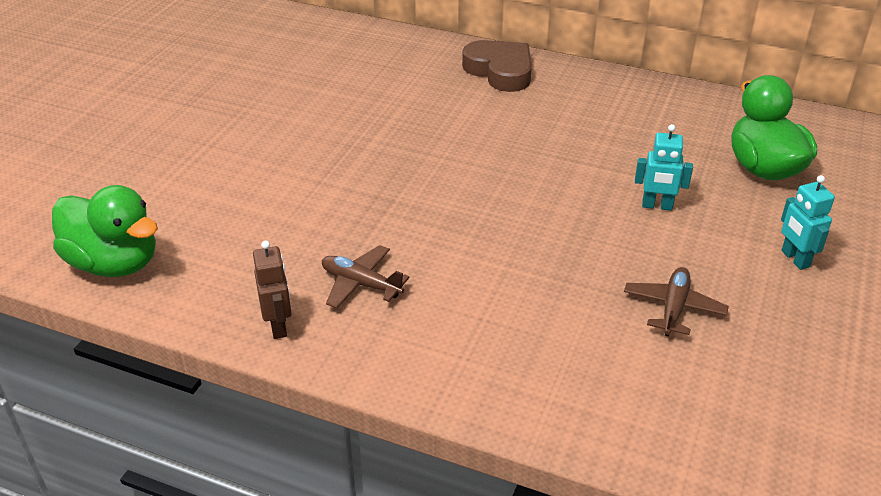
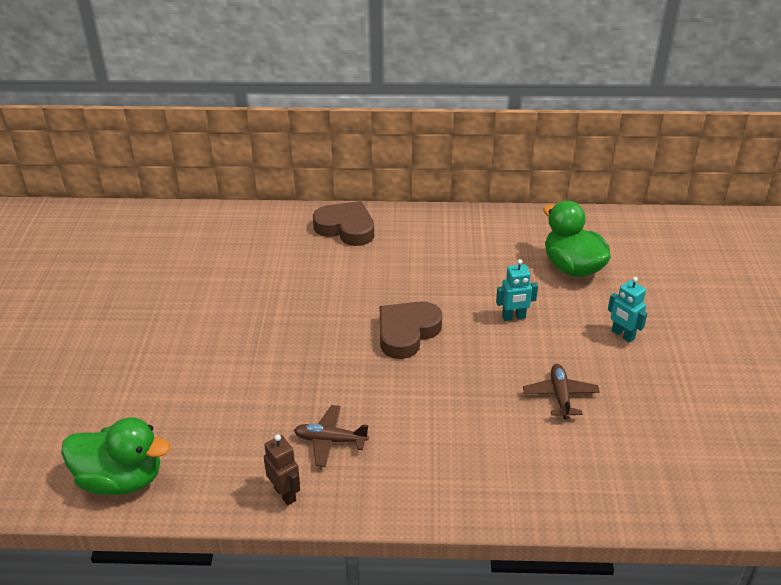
camera: 20 degrees left, 0 degrees up
none -> brown heart [380,301,442,359]

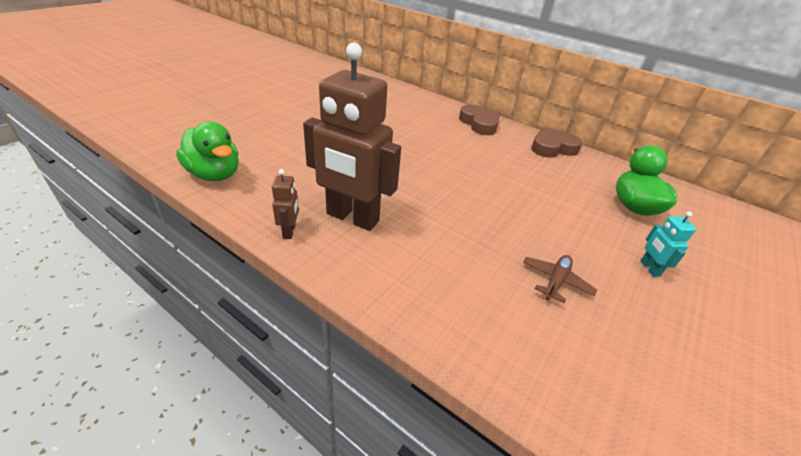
camera: 30 degrees right, 0 degrees up
brown plane [294,405,369,467] -> brown robot [303,43,401,231]
brown heart [380,301,442,359] -> brown heart moved to [531,127,583,158]
turquoise robot [496,259,538,321] -> none

